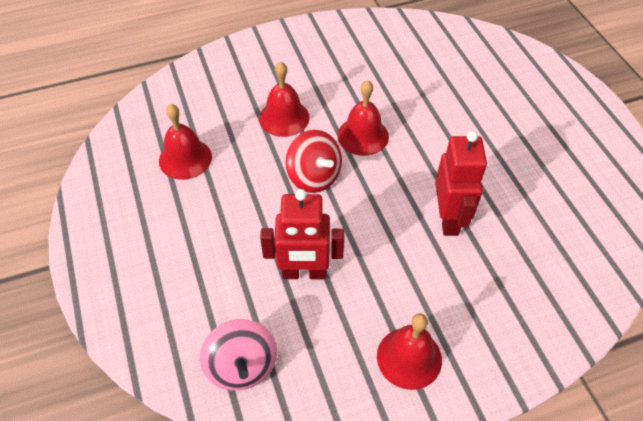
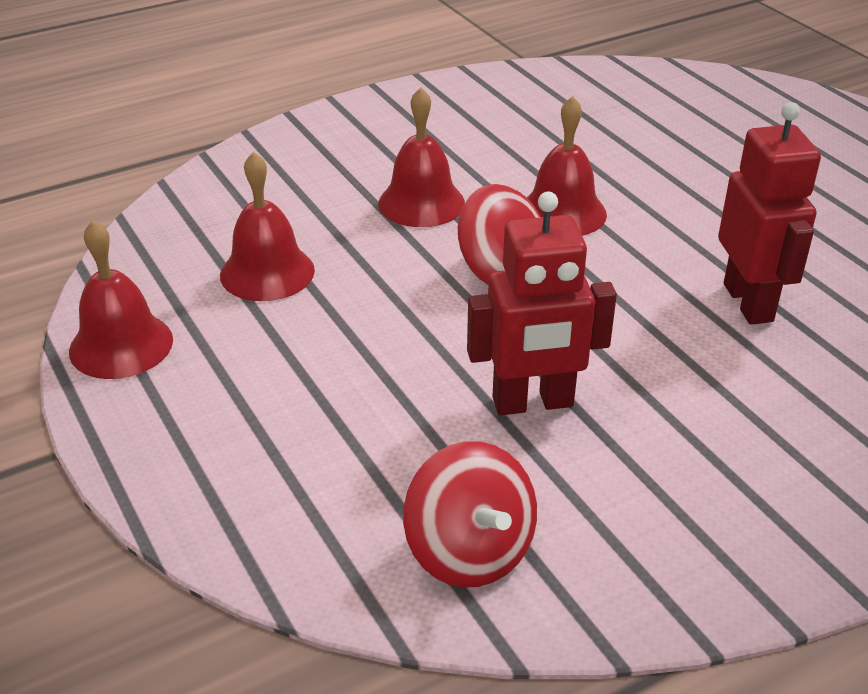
camera: 10 degrees left, 15 degrees down
pink spinning top [200,319,277,391] -> red spinning top [403,441,537,588]
red bell [377,313,442,390] -> red bell moved to [69,220,173,379]

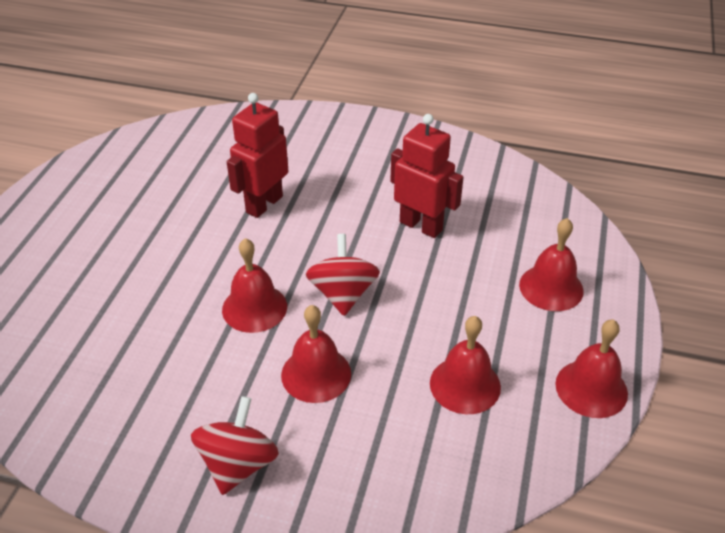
camera: 135 degrees left, 5 degrees up
red spinning top [403,441,537,588] -> red spinning top moved to [191,396,279,495]
none -> red bell [519,218,584,311]

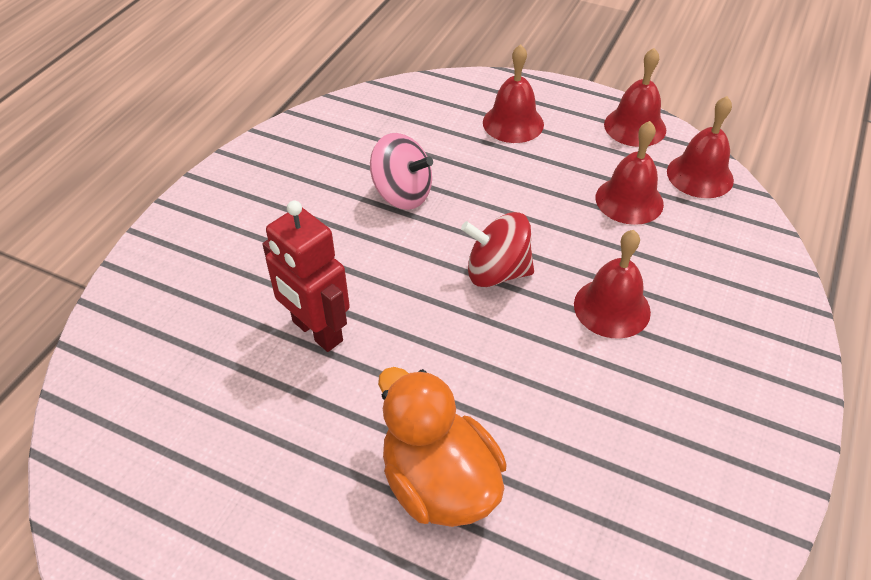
camera: 80 degrees left, 5 degrees up
red spinning top [191,396,279,495] -> none
red bell [222,238,287,333] -> red bell moved to [667,96,734,198]
red robot [390,114,463,238] -> pink spinning top [370,133,433,210]
none -> orange duck [378,367,507,527]

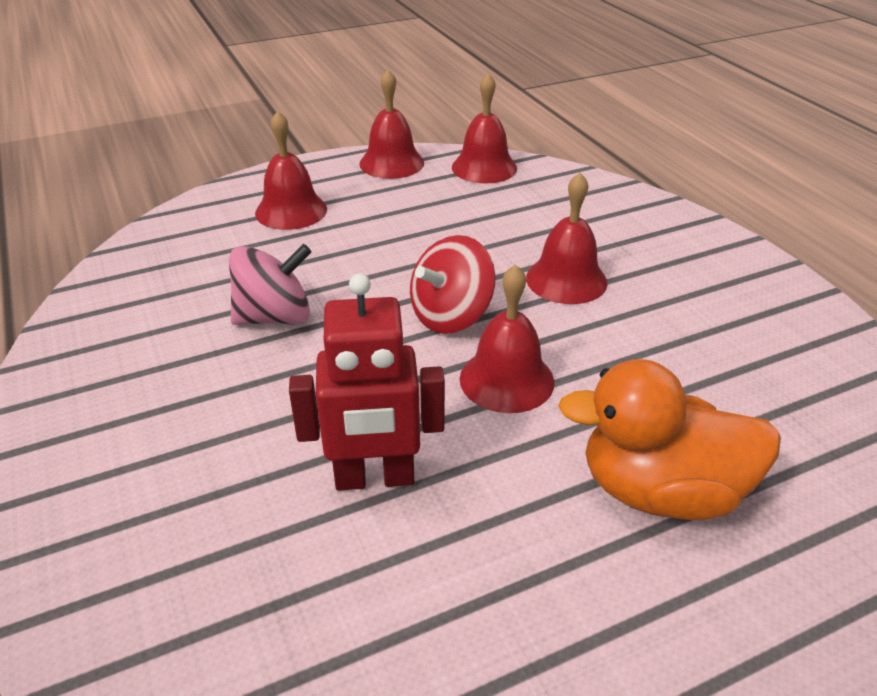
camera: 50 degrees left, 10 degrees down
red bell [596,121,664,225] -> red bell moved to [460,264,554,413]

